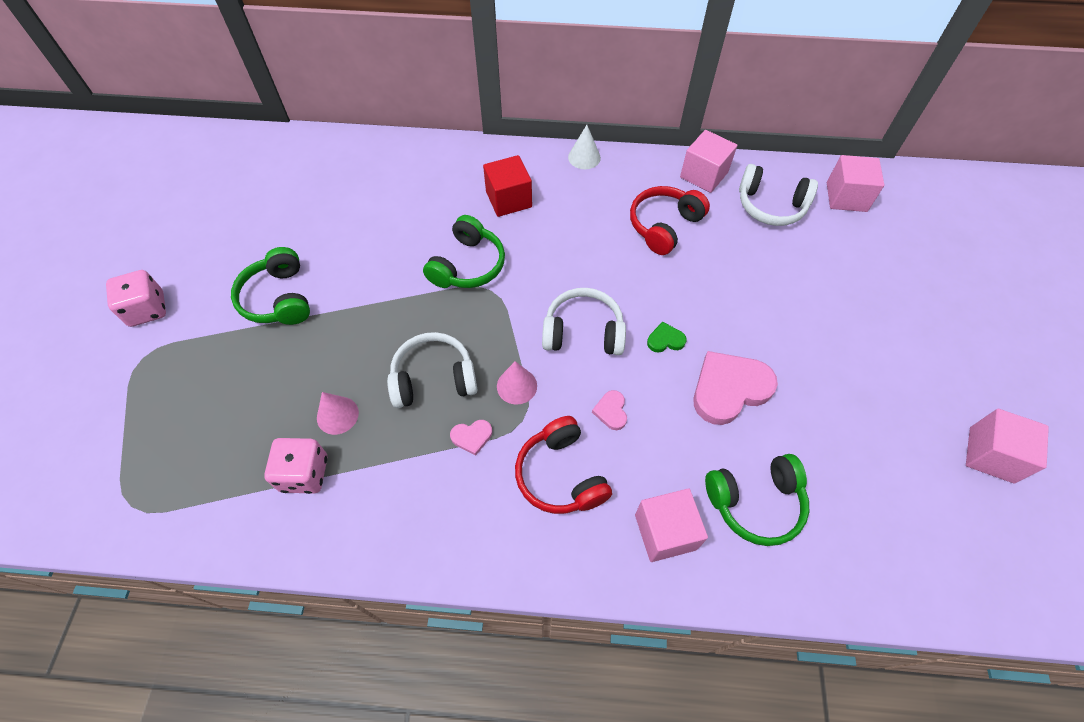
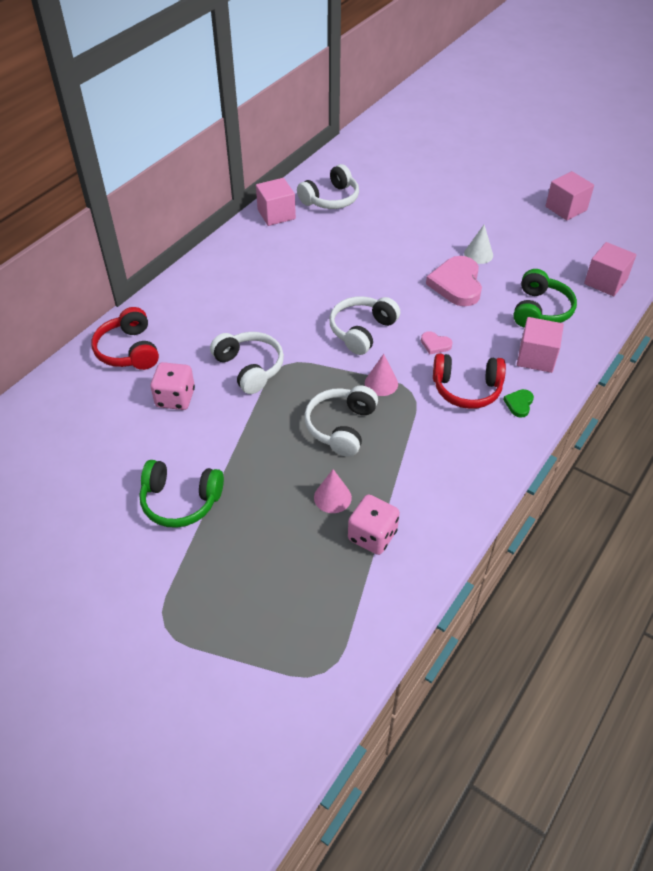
camera: 60 degrees left, 10 degrees down
pink dice [106,270,166,327] -> pink dice moved to [151,362,195,410]
green headphones [423,215,505,288] -> white headphones [210,332,284,394]
pink heart [450,420,492,456] -> none
red cube [483,155,532,217] -> none
white cone [568,125,601,169] -> white cone moved to [464,225,493,264]
red headphones [630,186,710,255] -> red headphones moved to [91,307,159,370]
green heart [647,322,687,352] -> green heart moved to [503,389,534,418]
pink cube [827,155,884,212] -> pink cube moved to [584,242,636,296]

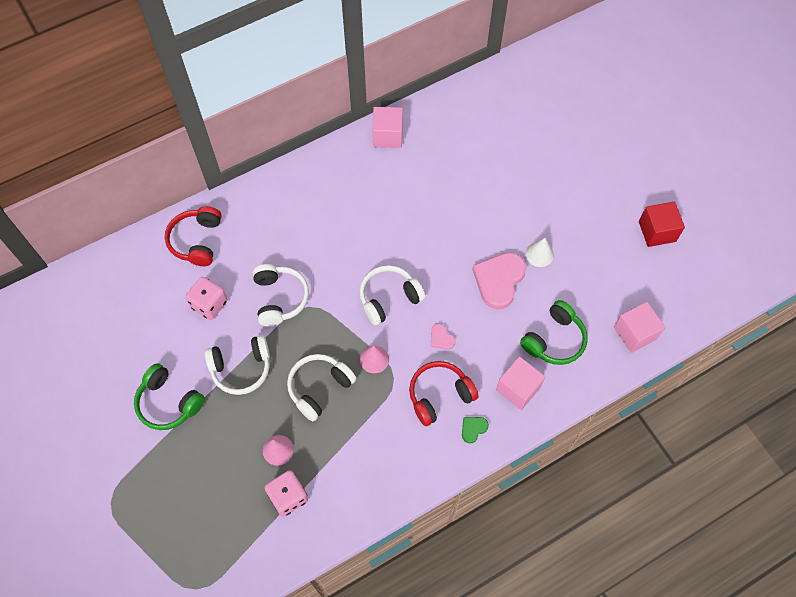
camera: 25 degrees right, 15 degrees up
white headphones [297,164,359,209] -> white headphones moved to [205,335,270,395]
red headphones [433,353,506,409] -> red headphones turned 120 degrees clockwise [409,361,479,426]
pink cube [546,171,594,220] -> red cube [639,202,685,247]

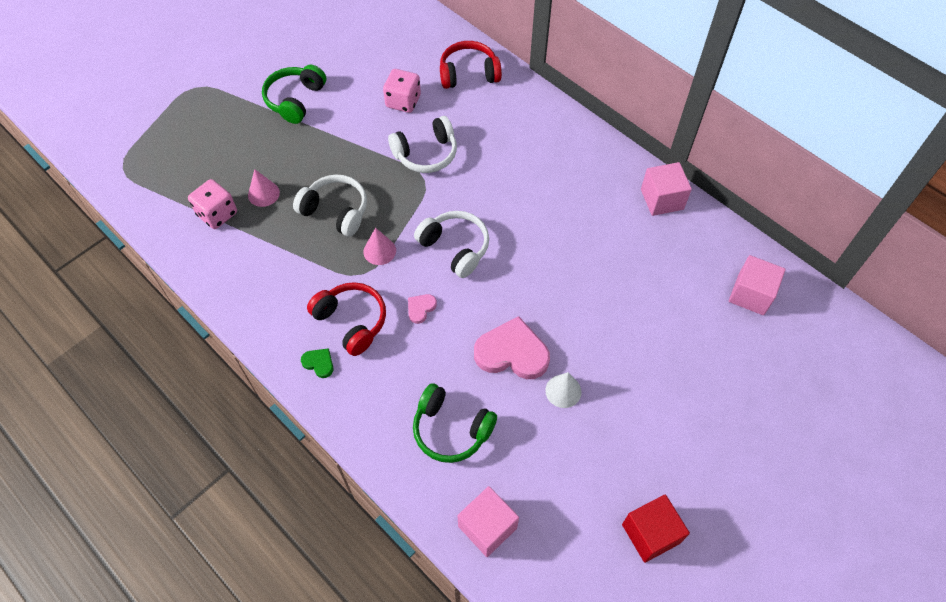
camera: 75 degrees right, 5 degrees down
white headphones [205,335,270,395] -> none
pink cube [496,356,545,410] -> pink cube moved to [729,255,786,315]

